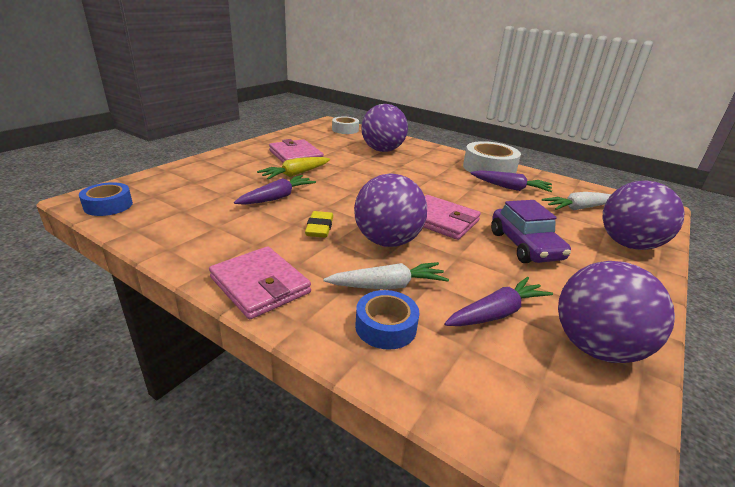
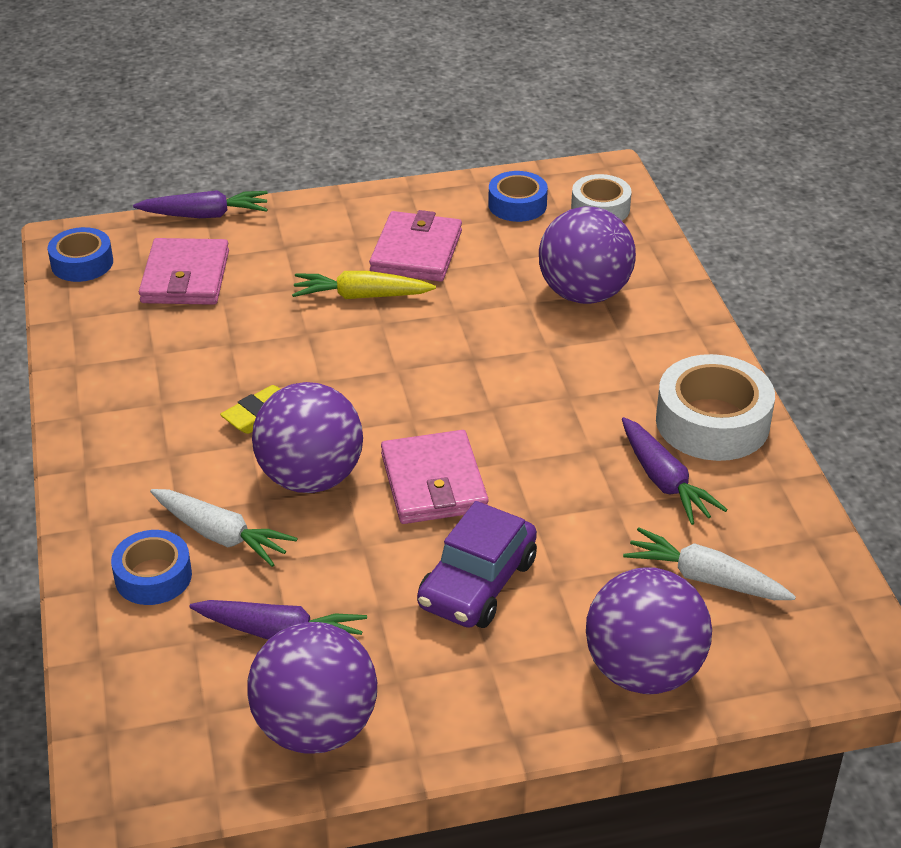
camera: 45 degrees right, 10 degrees up
pink wallet [209,246,311,319] -> pink wallet moved to [139,238,229,305]
purple carrot [234,175,316,205] -> purple carrot moved to [133,190,268,218]
none -> blue tape [488,171,548,222]

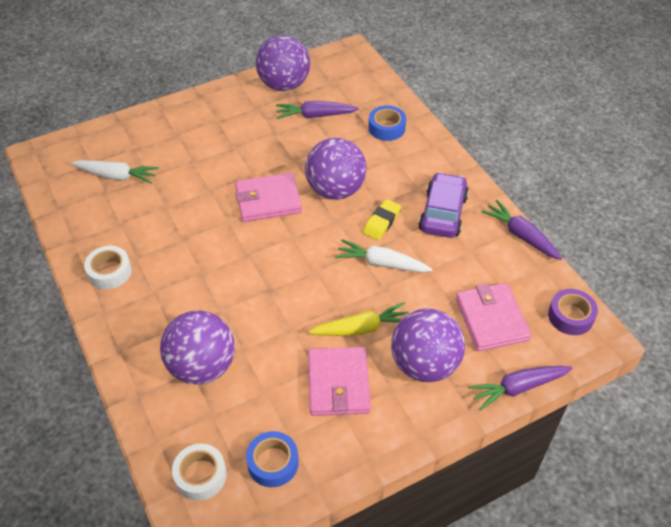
camera: 165 degrees right, 10 degrees up
blue tape [48,227,113,282] -> purple tape [548,289,598,335]
white carrot [150,489,298,567] -> white carrot moved to [335,239,432,272]
pink wallet [381,430,489,524] -> pink wallet turned 75 degrees counterclockwise [235,173,302,222]
purple car [417,501,537,628] -> purple car moved to [419,172,469,238]
purple ball [586,567,712,694] -> purple ball moved to [391,308,465,382]
purple carrot [622,417,728,525] -> purple carrot moved to [481,200,562,260]
white tape [656,354,775,461] -> white tape [84,246,132,289], size x0.61

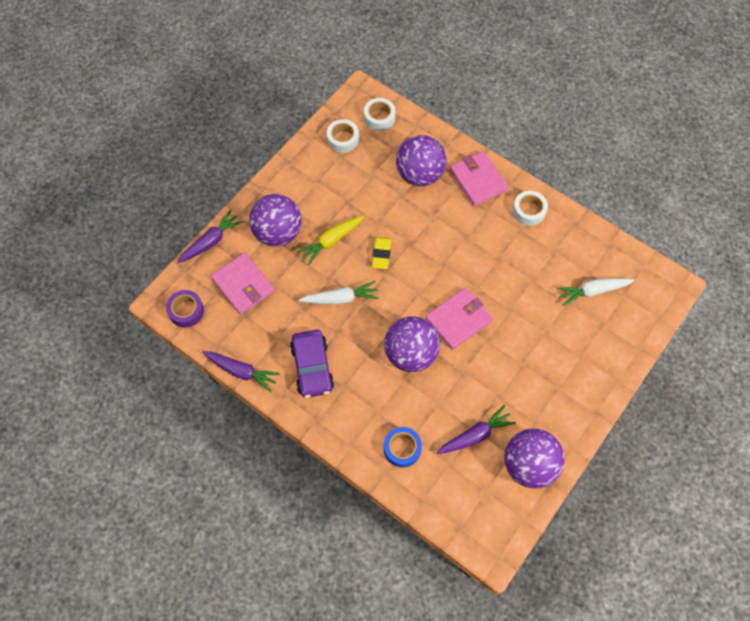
camera: 155 degrees right, 15 degrees up
blue tape [246,431,299,487] -> white tape [327,119,359,153]
pink wallet [308,347,371,416] -> pink wallet moved to [450,151,509,206]
yellow eraser [363,199,401,240] -> yellow eraser moved to [372,237,391,269]

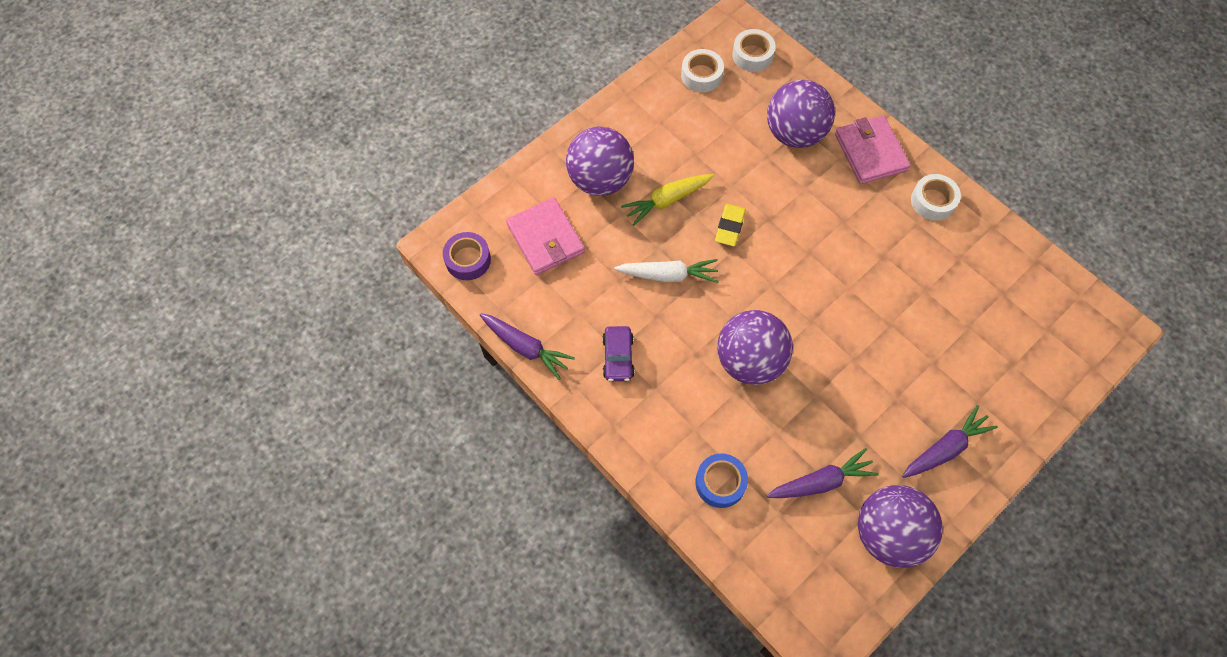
camera: 10 degrees right, 0 degrees up
purple carrot [177,210,243,263] -> purple carrot moved to [902,405,998,478]
purple car [290,330,334,398] -> purple car [602,326,635,381], size x0.64
pink wallet [425,288,493,350] -> none
white carrot [557,278,634,306] -> none

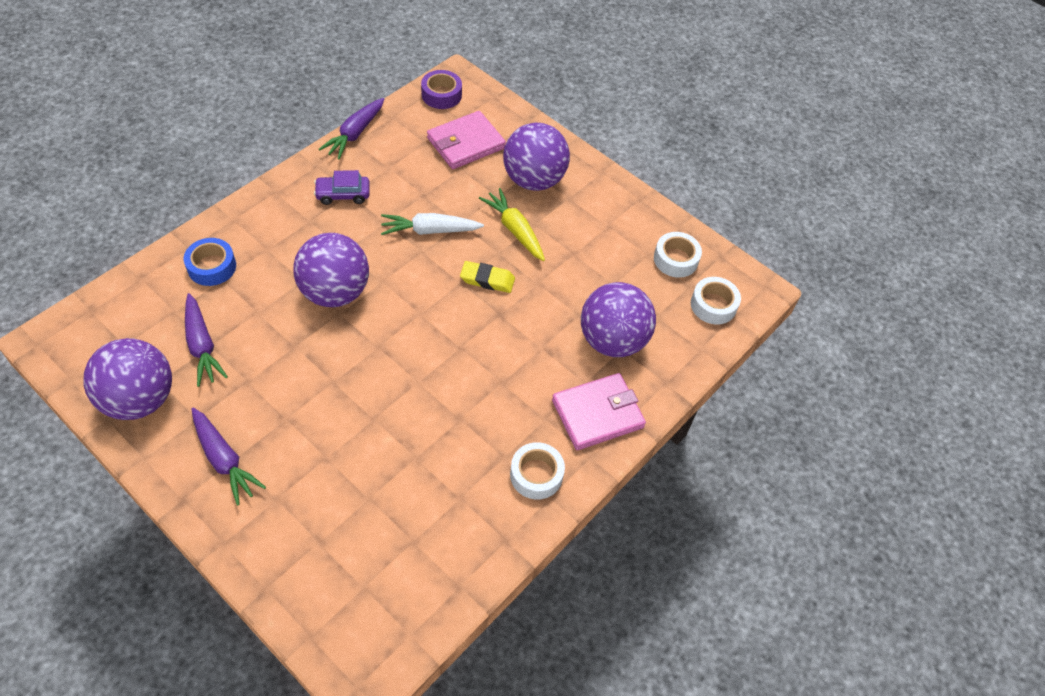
camera: 80 degrees right, 10 degrees down
white carrot [614,259,719,283] -> white carrot turned 90 degrees clockwise [381,213,484,235]

